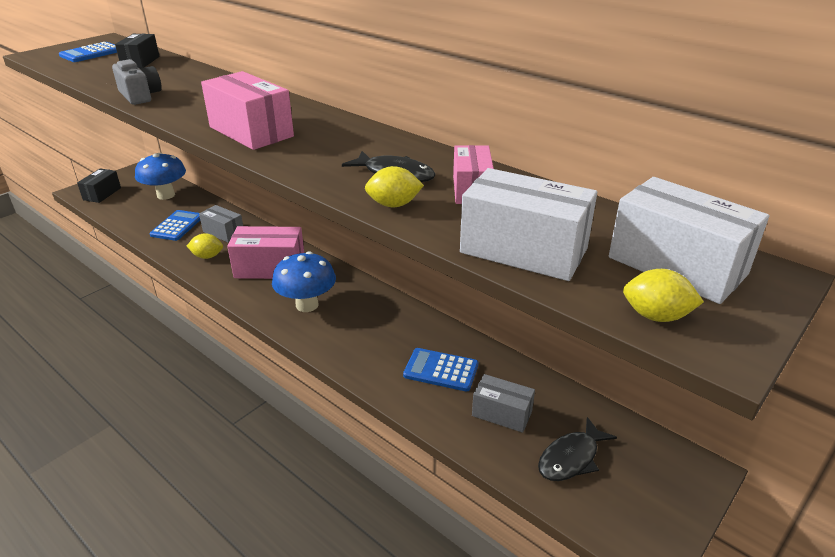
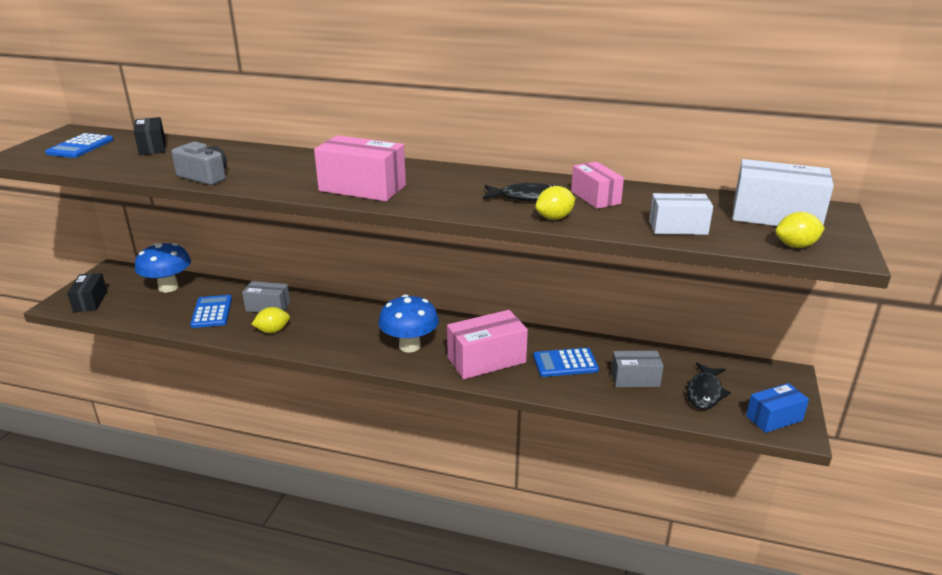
camera: 25 degrees left, 5 degrees down
pink box [227,226,304,279] -> pink box moved to [447,310,528,379]
white box [460,168,597,281] -> white box [649,193,713,235], size x0.62
none -> blue box [746,383,809,433]

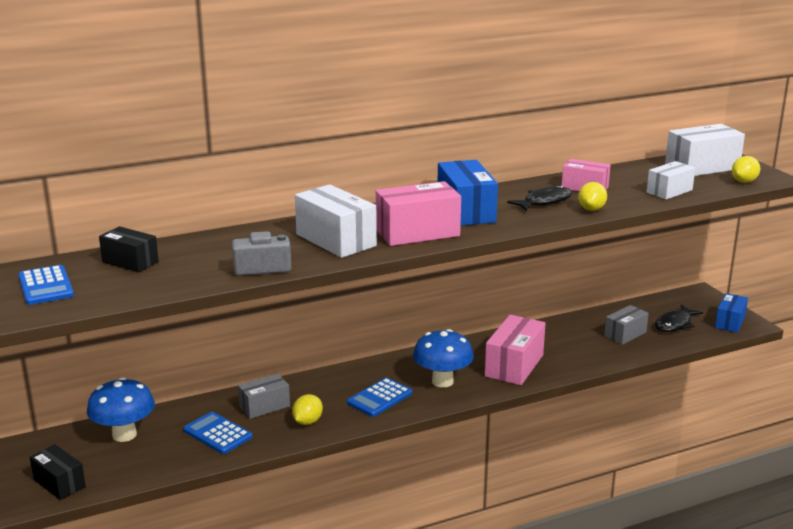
camera: 40 degrees left, 5 degrees down
blue calculator [533,348,599,377] -> blue calculator moved to [347,378,412,417]
black fish [687,362,731,410] -> black fish turned 60 degrees clockwise [655,304,703,332]
none -> white box [295,184,377,258]
none -> blue box [438,160,498,226]

